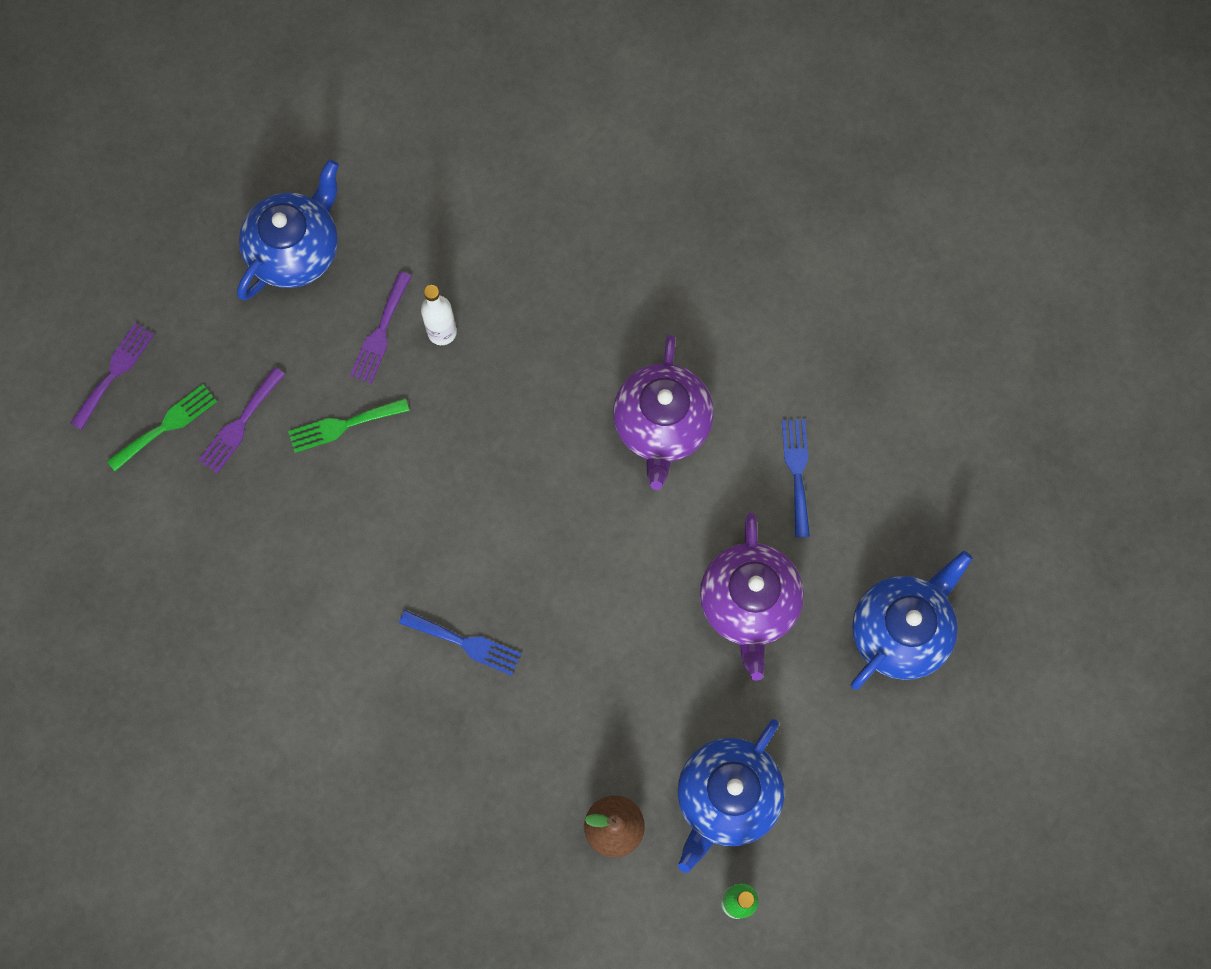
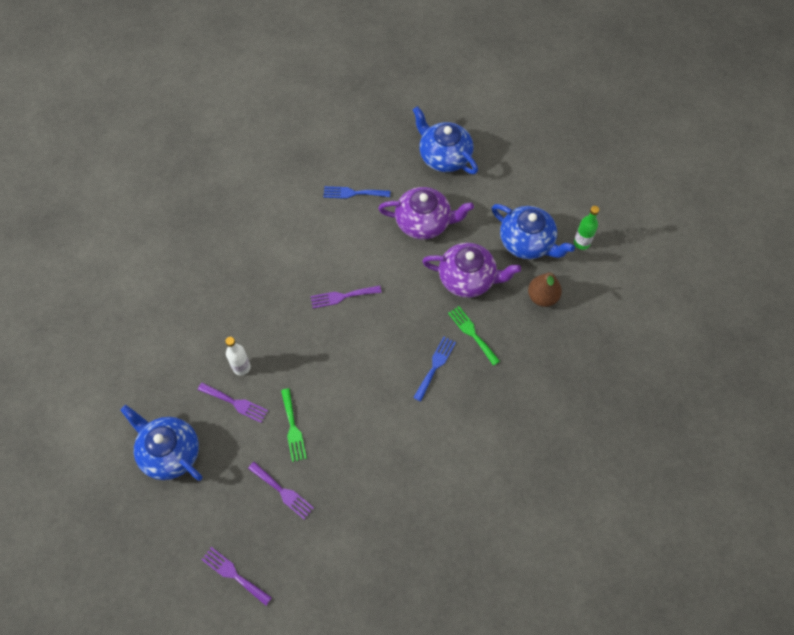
camera: 85 degrees left, 10 degrees down
green fork [107,385,217,471] -> green fork moved to [448,306,500,366]
purple teapot [613,335,714,490] -> purple teapot moved to [422,243,521,298]
none -> purple fork [310,285,382,308]

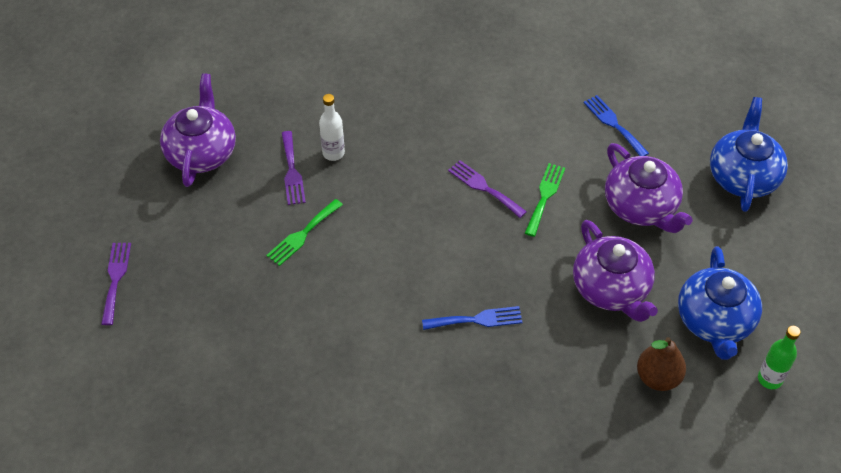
camera: 55 degrees right, 10 degrees down
blue teapot [120,405,203,481] -> purple teapot [160,73,236,187]
purple fork [248,462,314,519] -> none
green fork [448,306,500,366] -> green fork moved to [525,163,565,237]

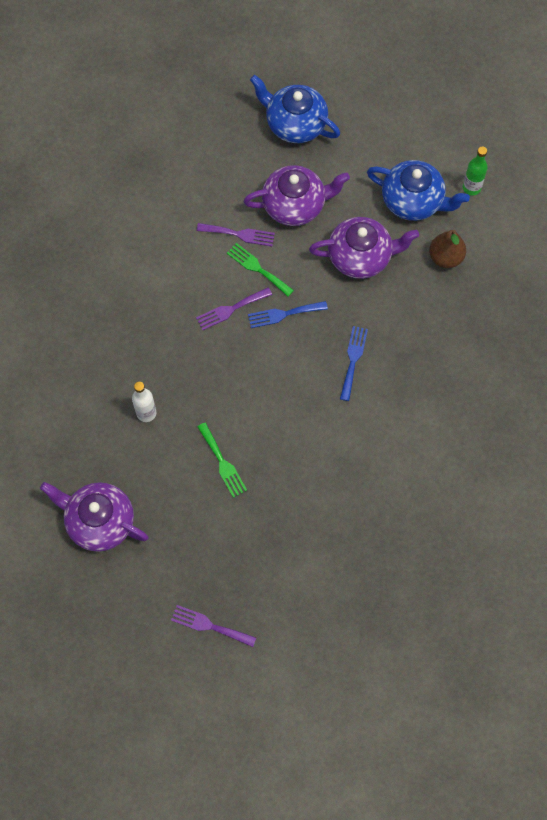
camera: 70 degrees left, 15 degrees up
purple fork [282,131,306,205] -> purple fork moved to [197,223,275,246]
blue fork [584,95,649,156] -> blue fork moved to [248,301,328,328]

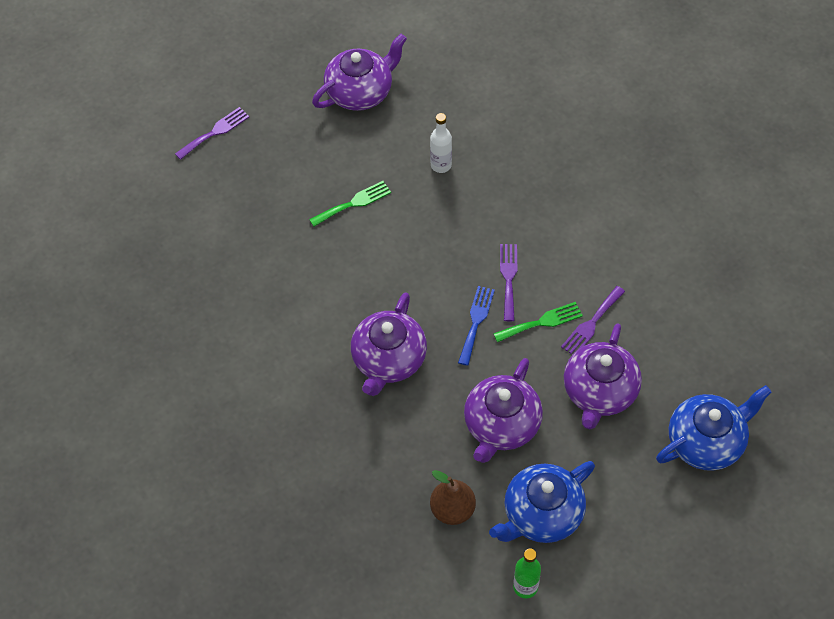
camera: 120 degrees right, 10 degrees down
green fork [197,422,247,498] -> green fork turned 150 degrees clockwise [309,181,391,227]
blue fork [340,326,368,401] -> purple teapot [351,292,427,396]

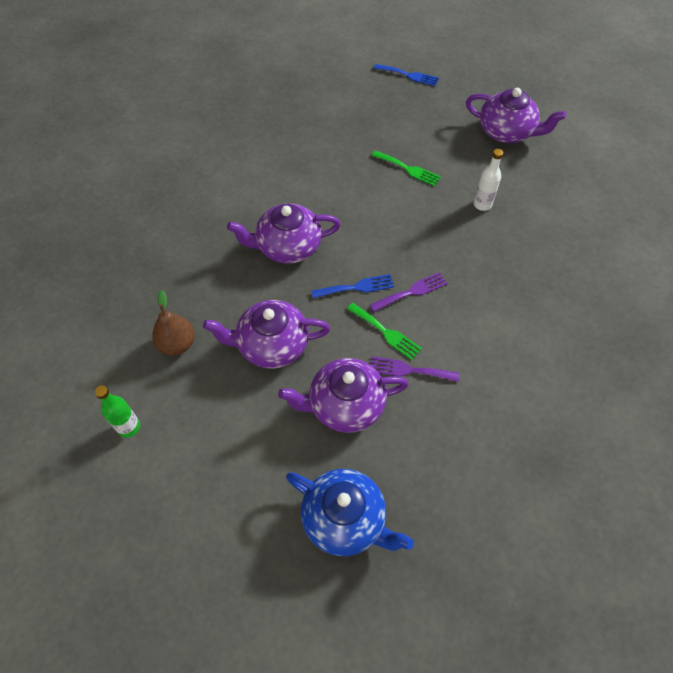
camera: 60 degrees right, 0 degrees up
purple fork [175,107,249,160] -> blue fork [374,64,439,86]
blue teapot [489,461,595,543] -> none

